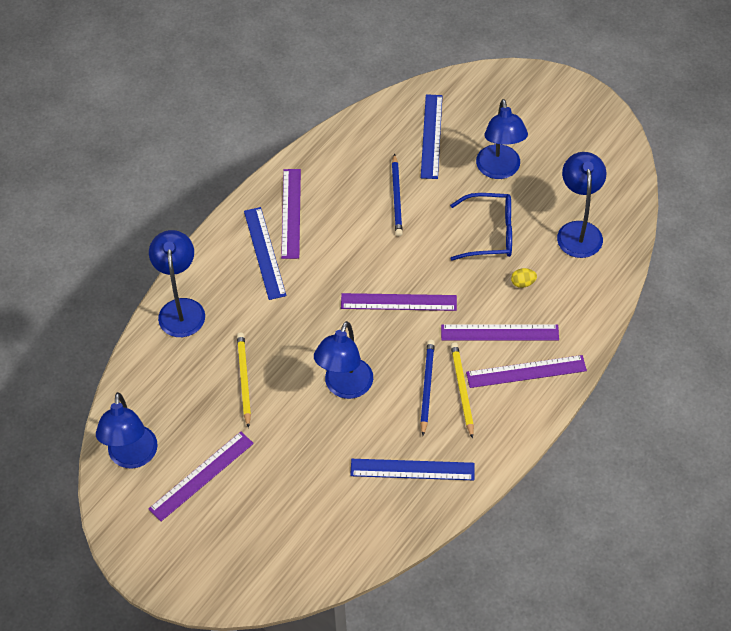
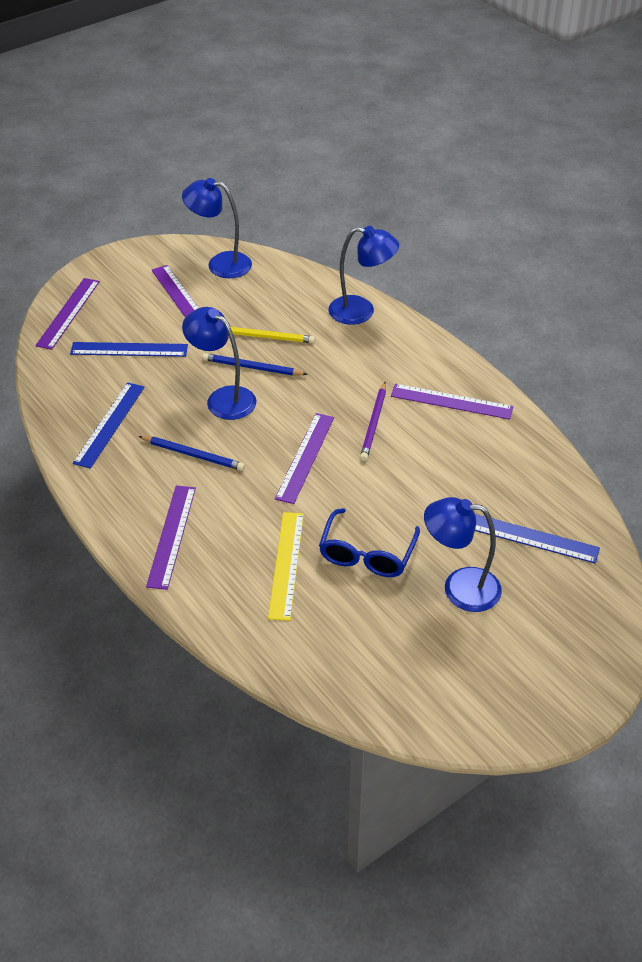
camera: 105 degrees right, 10 degrees down
blue ruler [244,207,286,300] -> blue ruler moved to [70,342,188,357]
blue pencil [392,153,403,236] -> blue pencil moved to [202,353,308,376]
purple ruler [441,324,559,341] -> purple ruler moved to [35,278,100,350]
yellow pencil [451,342,474,439] -> none
yellow egg [511,268,537,288] -> yellow ruler [268,512,304,621]
blue lamp [557,152,606,258] -> none
none -> purple pencil [360,382,386,461]

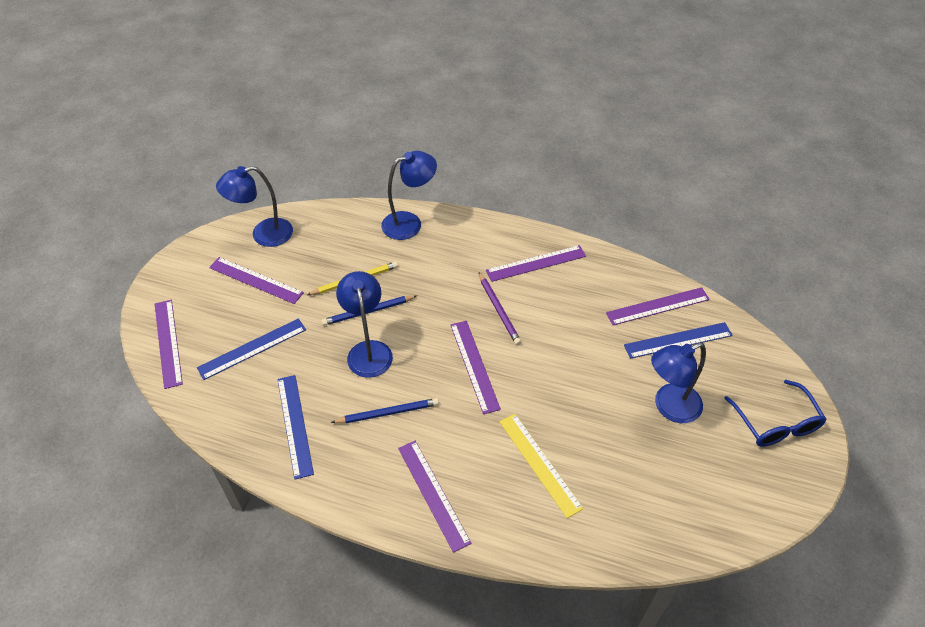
camera: 35 degrees left, 5 degrees up
blue lamp [182,307,256,420] -> blue lamp turned 75 degrees clockwise [336,271,393,378]
blue glasses [319,508,420,577] -> blue glasses moved to [724,380,827,447]
none -> purple ruler [606,287,710,325]

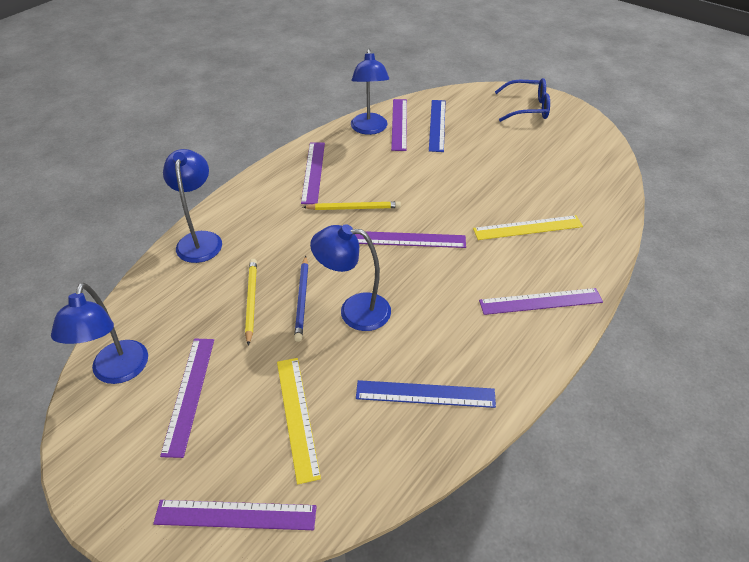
camera: 70 degrees left, 5 degrees down
blue ruler [197,318,306,380] -> yellow ruler [277,358,321,484]
purple ruler [209,257,304,304] -> purple ruler turned 45 degrees counterclockwise [160,339,214,458]
blue pencil [331,398,439,423] -> none
purple pencil [479,272,521,345] -> yellow pencil [303,201,401,210]
blue lamp [651,343,706,423] -> blue lamp moved to [351,49,389,135]

